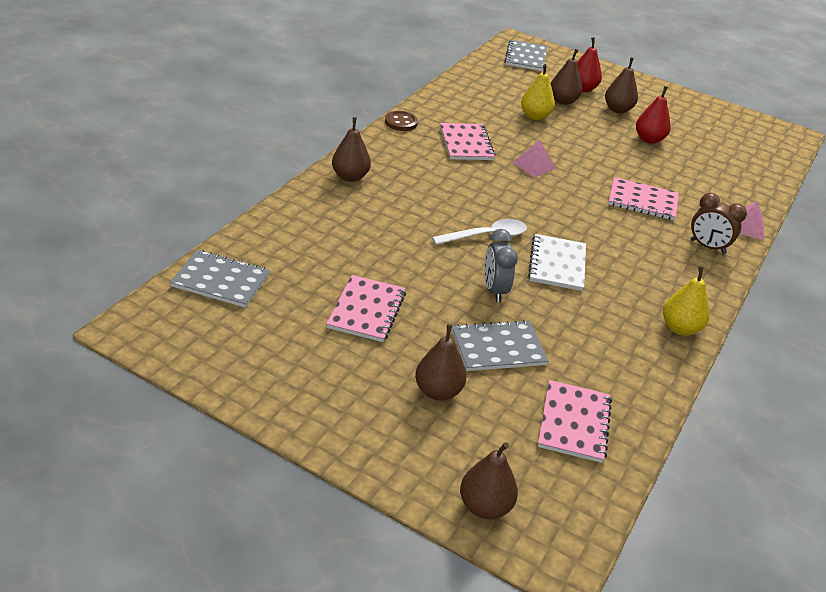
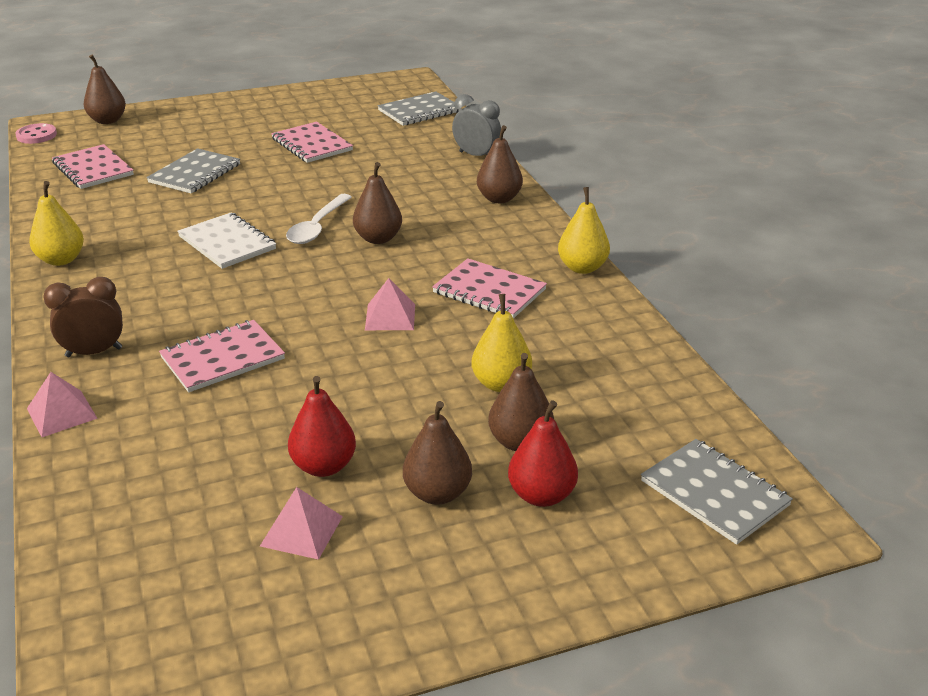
camera: 135 degrees right, 5 degrees down
brown button [385,111,418,131] -> yellow pear [558,187,610,274]
brown pear [415,324,466,401] -> brown pear moved to [353,162,402,244]
grey clock [484,229,518,302] -> grey clock moved to [452,94,501,156]
none -> pink button [15,123,57,144]
none -> pink pyramid [260,487,343,560]

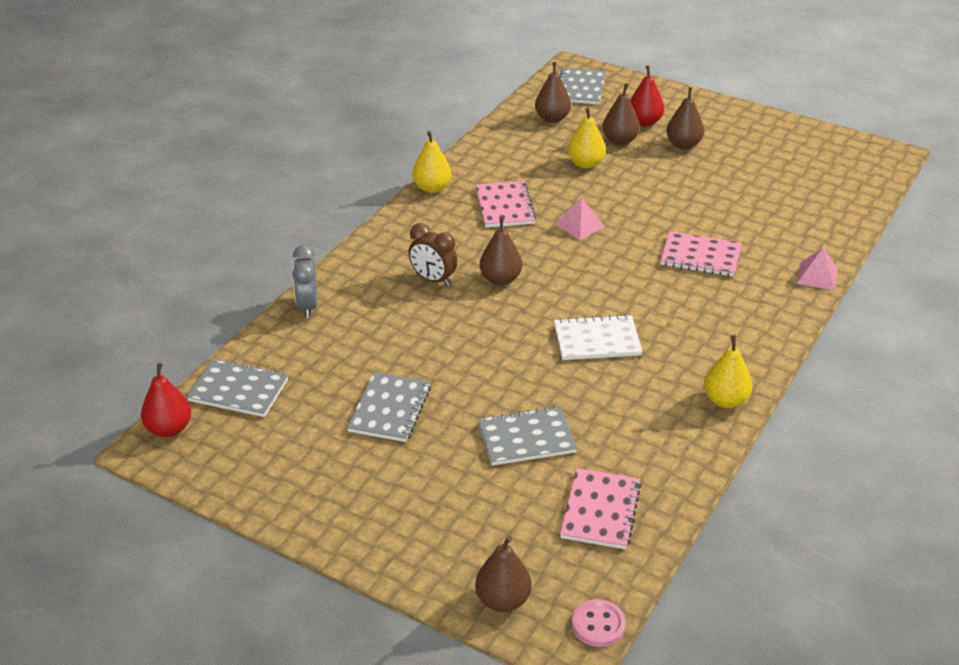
camera: 130 degrees left, 5 degrees up
brown clock [43,277,123,357] -> brown clock moved to [408,223,458,286]
white notebook [177,213,276,269] -> white notebook turned 75 degrees clockwise [554,314,642,360]
pink pyramid [260,487,343,560] -> none
pink notebook [271,122,353,163] -> grey notebook [347,372,431,442]
white spoon [286,194,352,244] -> none
red pear [288,376,356,477] -> red pear moved to [141,363,191,437]
brown pear [477,125,523,203] -> brown pear moved to [535,62,571,123]

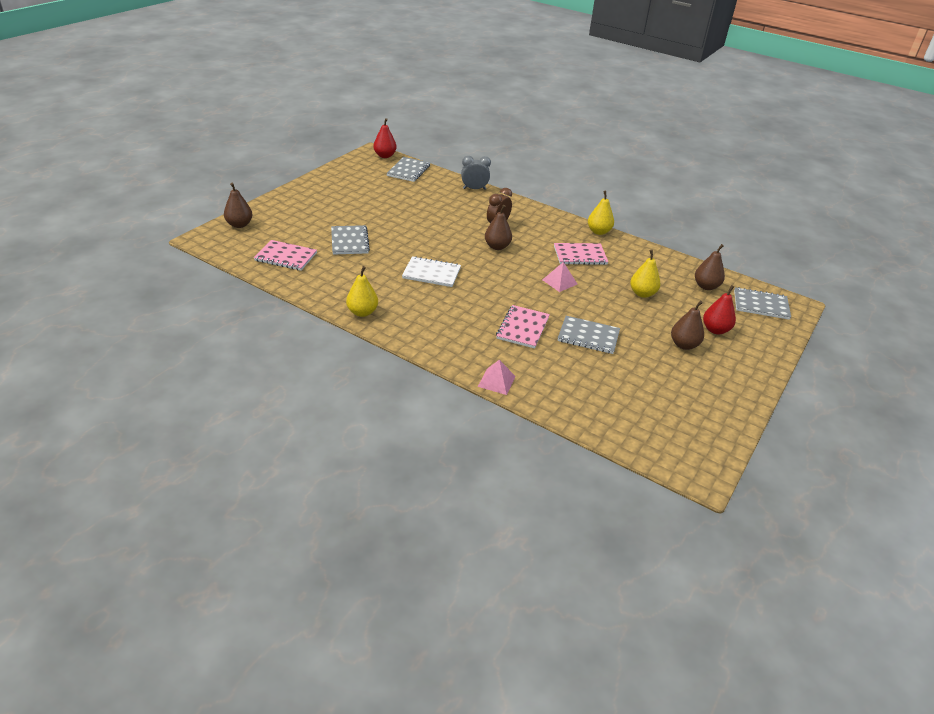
camera: 90 degrees right, 0 degrees up
grey notebook [347,372,431,442] -> grey notebook moved to [558,316,620,354]
white notebook [554,314,642,360] -> white notebook turned 75 degrees counterclockwise [402,256,461,287]
pink button [572,599,626,647] -> none
brown pear [602,83,640,145] -> none

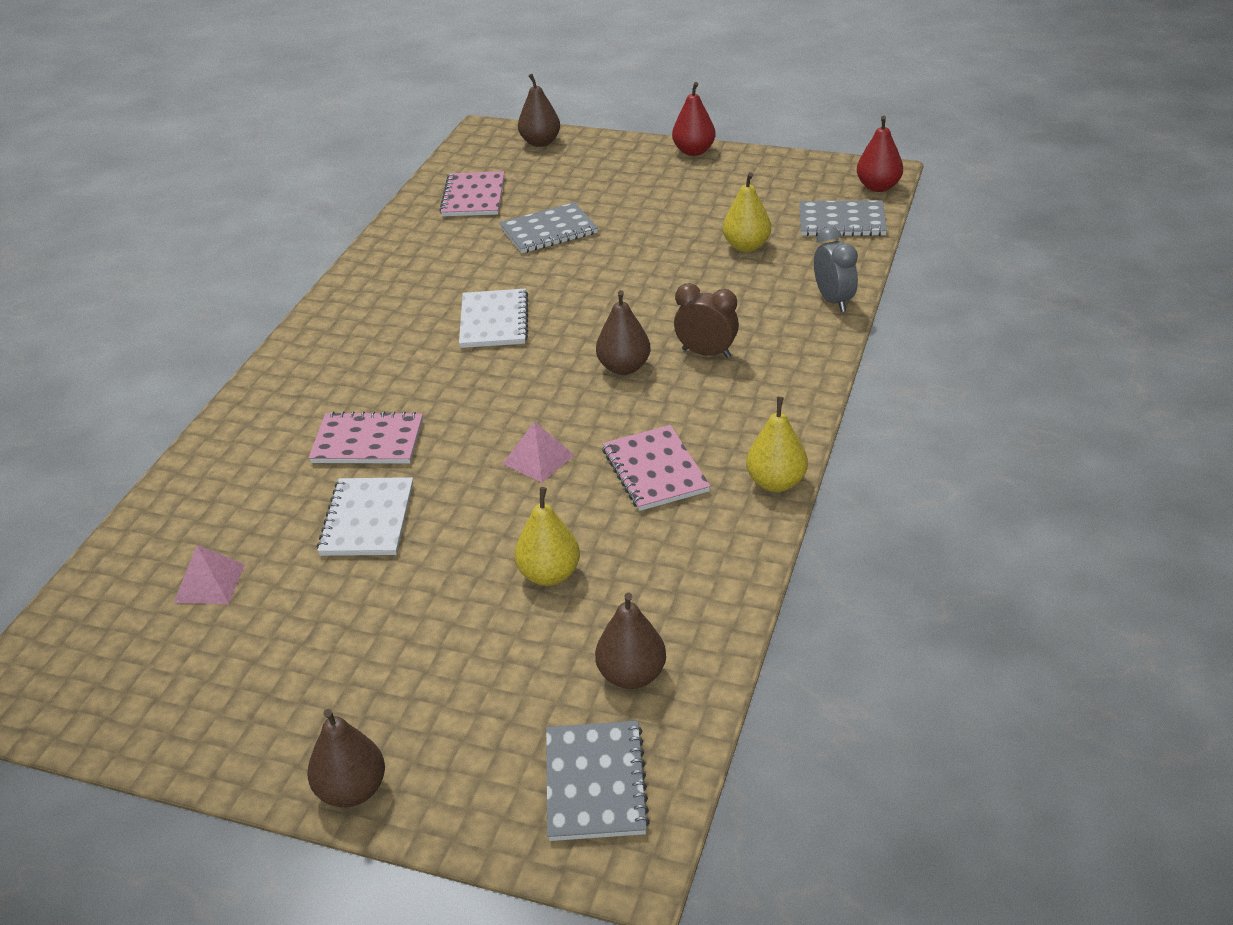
camera: 80 degrees right, 0 degrees up
yellow pear [346,266,378,317] -> yellow pear moved to [723,172,771,252]
pink pyramid [478,360,516,395] -> pink pyramid moved to [174,545,245,604]
grey notebook [558,316,620,354] -> white notebook [317,477,413,556]
brown pear [671,301,704,350] -> brown pear moved to [307,709,385,808]
red pear [703,285,736,334] -> red pear moved to [672,82,716,156]

